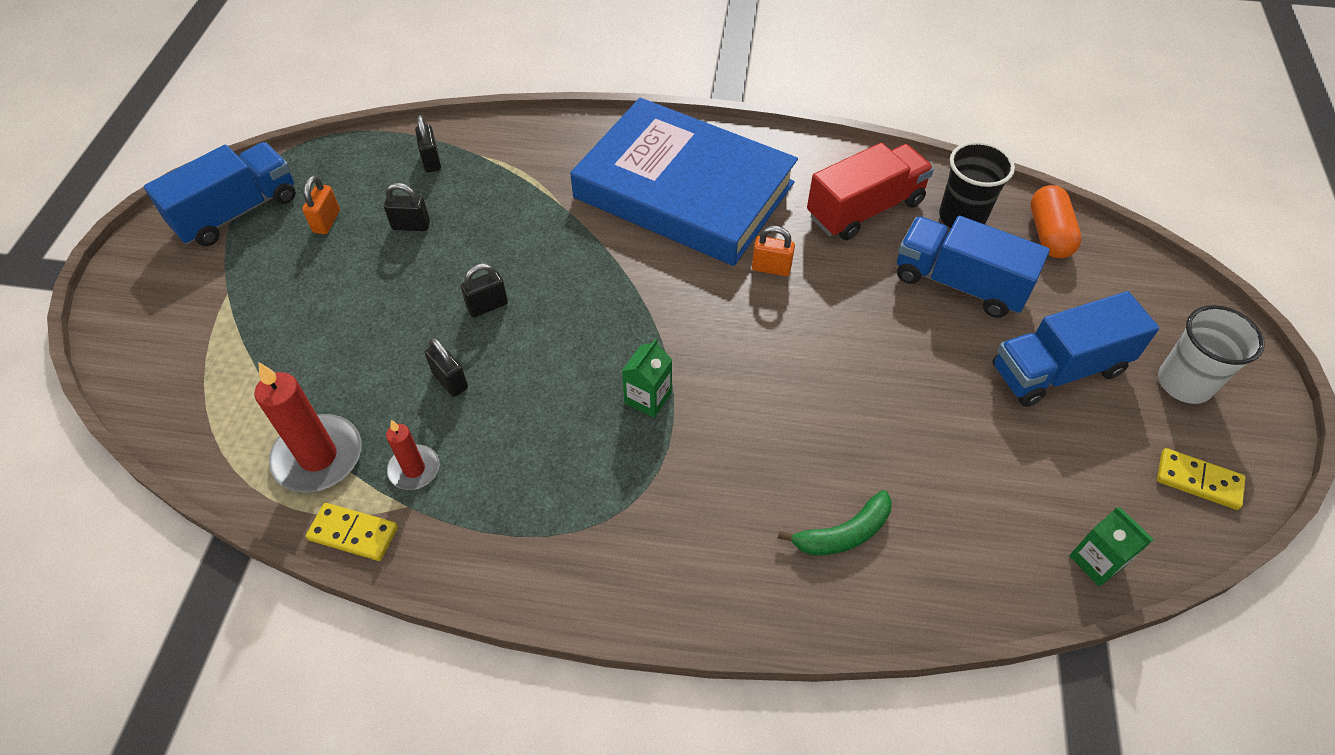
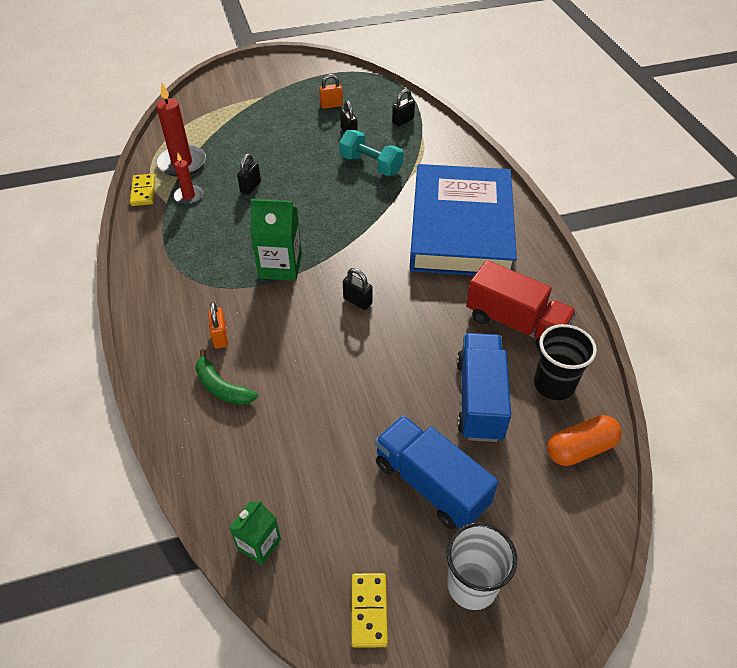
camera: 65 degrees right, 5 degrees down
blue truck [144,142,296,246] -> none
black padlock [461,263,508,317] -> black padlock moved to [343,268,373,310]
green carton [622,339,672,418] -> green carton [250,199,302,281], size x1.64
orange padlock [752,226,795,276] -> orange padlock moved to [208,302,228,348]
none -> turquoise dumbbell [339,130,404,176]

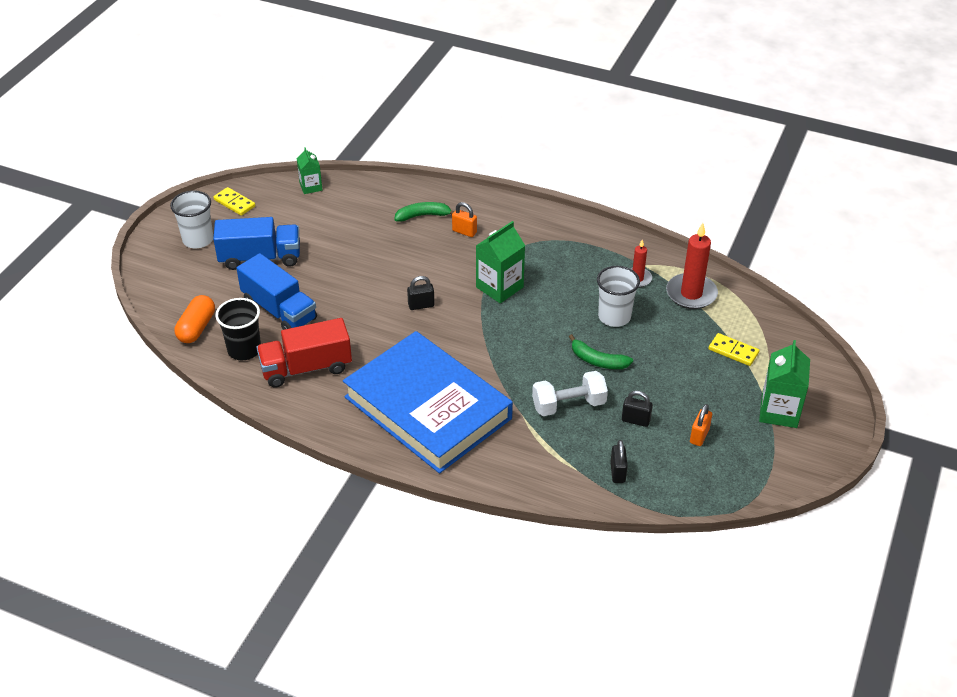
camera: 130 degrees right, 5 degrees down
yellow domino [130,174,155,206] -> yellow domino moved to [709,333,760,366]
black padlock [237,154,261,195] -> white cup [597,266,640,327]
turquoise dumbbell [339,130,404,176] -> white dumbbell [532,371,608,416]
none -> green banana [569,334,633,369]
none -> green carton [759,340,810,428]

